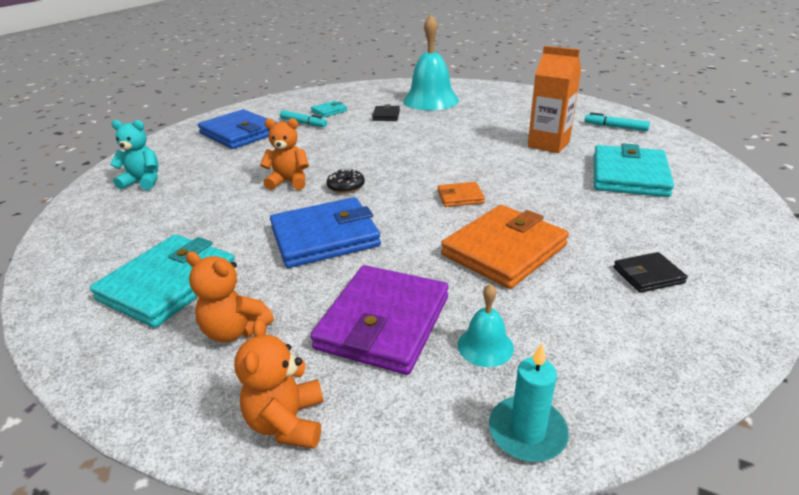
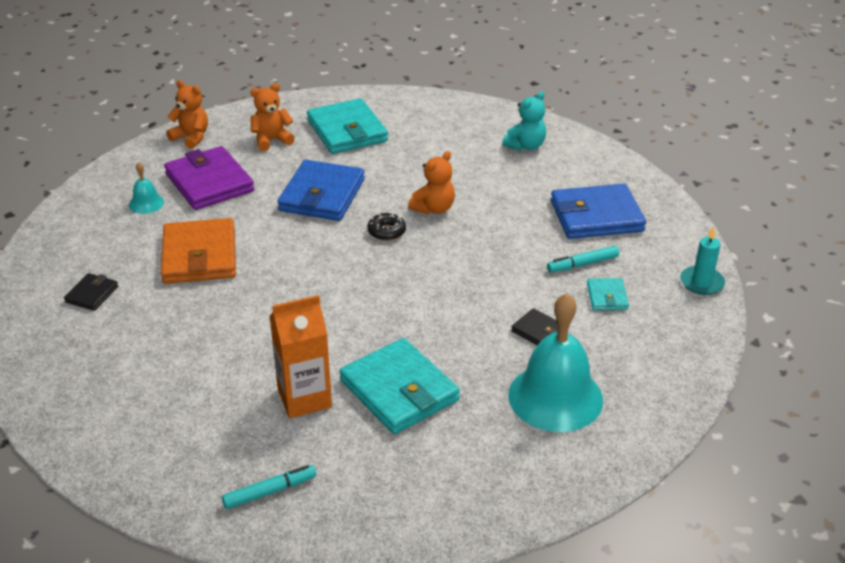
camera: 125 degrees right, 5 degrees up
orange wallet [437,182,485,207] -> none
turquoise candle [489,343,569,462] -> turquoise candle moved to [680,226,725,295]
turquoise wallet [594,143,674,197] -> turquoise wallet moved to [339,338,460,434]

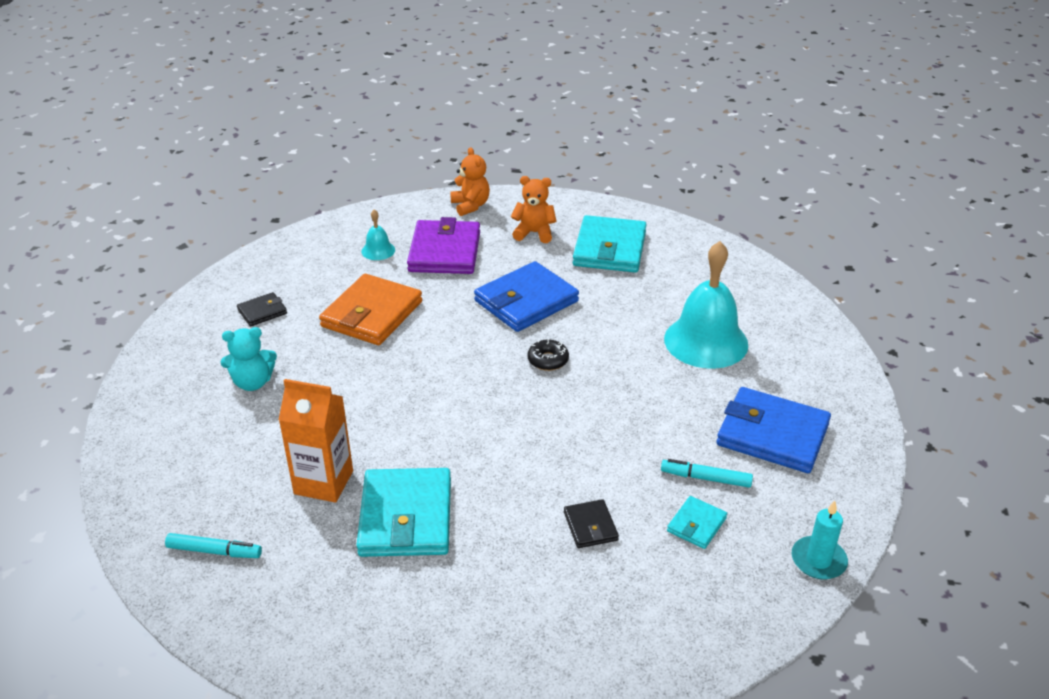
camera: 35 degrees right, 0 degrees up
orange teddy bear [408,151,455,214] -> none
turquoise teddy bear [502,91,546,151] -> turquoise teddy bear moved to [221,327,277,391]
turquoise bell [508,293,603,432] -> turquoise bell moved to [664,241,748,369]

